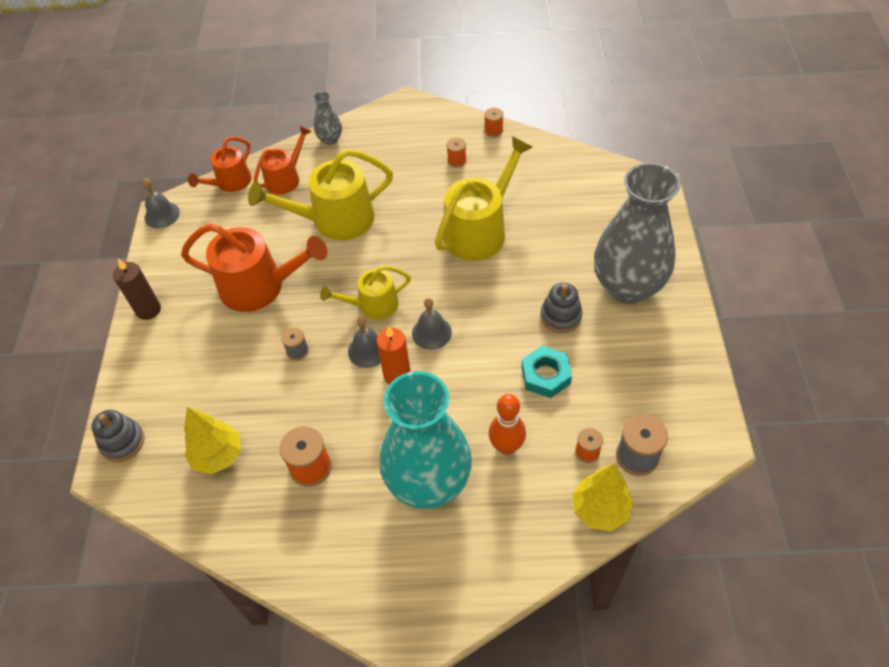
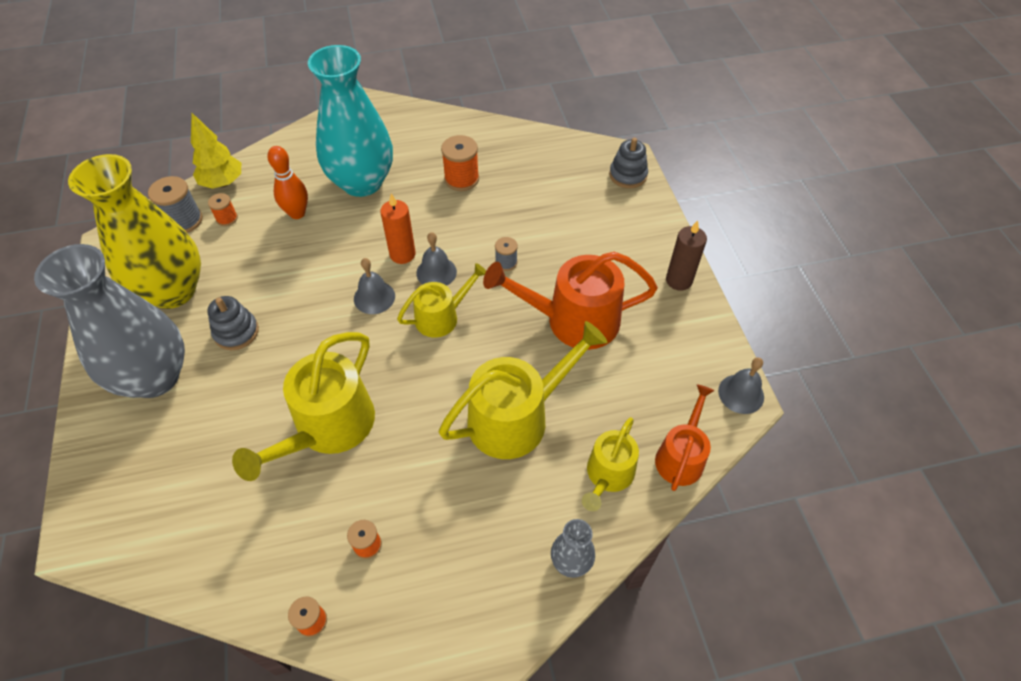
camera: 165 degrees right, 0 degrees up
yellow tree [184,407,241,475] -> none
orange watering can [253,126,312,195] -> yellow watering can [582,417,639,511]
turquoise nut [521,346,572,398] -> none
none -> yellow vase [68,154,201,309]

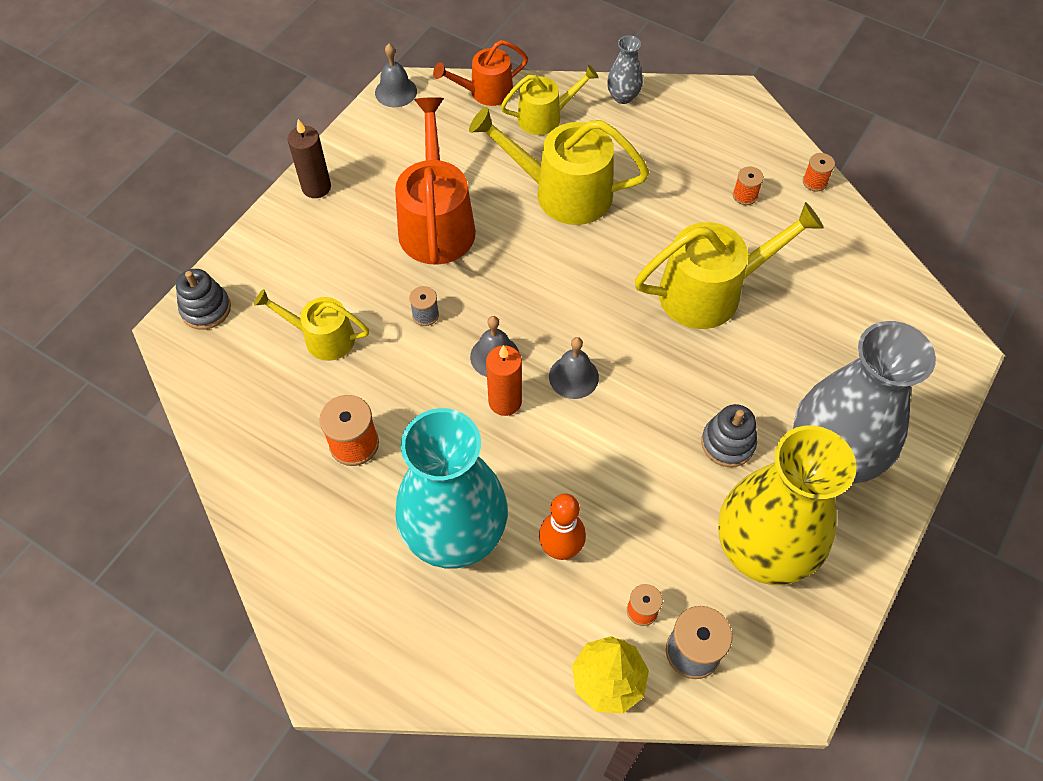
camera: 135 degrees left, 5 degrees up
yellow watering can [397,263,486,338] -> yellow watering can moved to [254,289,369,361]
orange watering can [483,252,658,350] -> orange watering can turned 135 degrees counterclockwise [395,97,476,265]

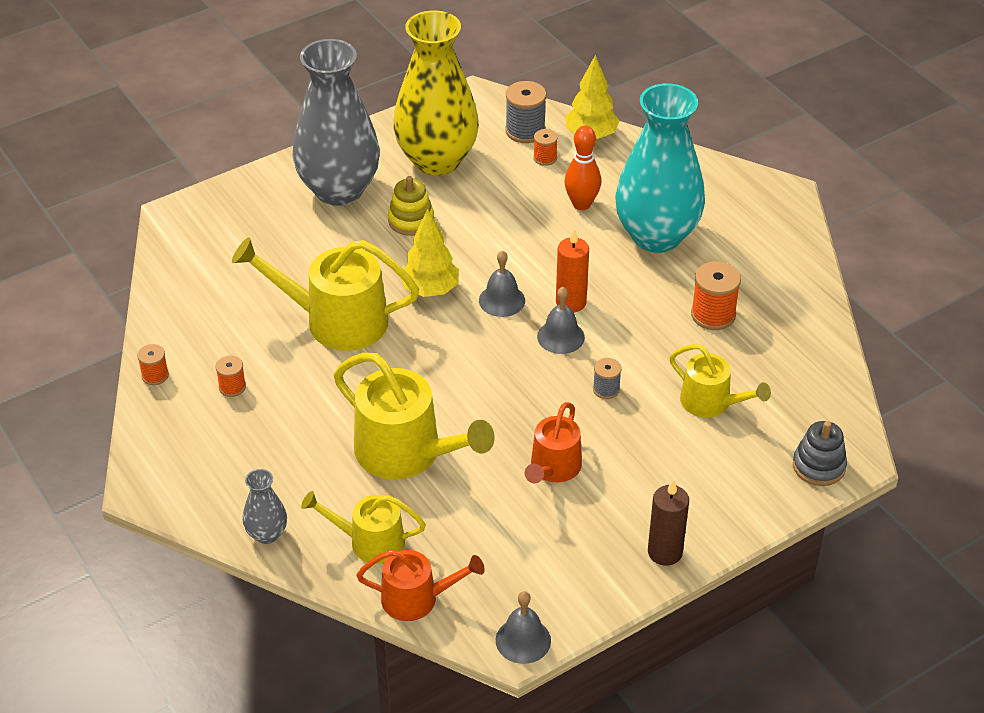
camera: 155 degrees left, 15 degrees down
orange watering can [395,97,476,265] -> orange watering can [525,402,582,483], size x0.60
grey stacking toy [701,404,757,467] -> yellow stacking toy [388,176,434,236]
none -> yellow tree [401,209,459,297]

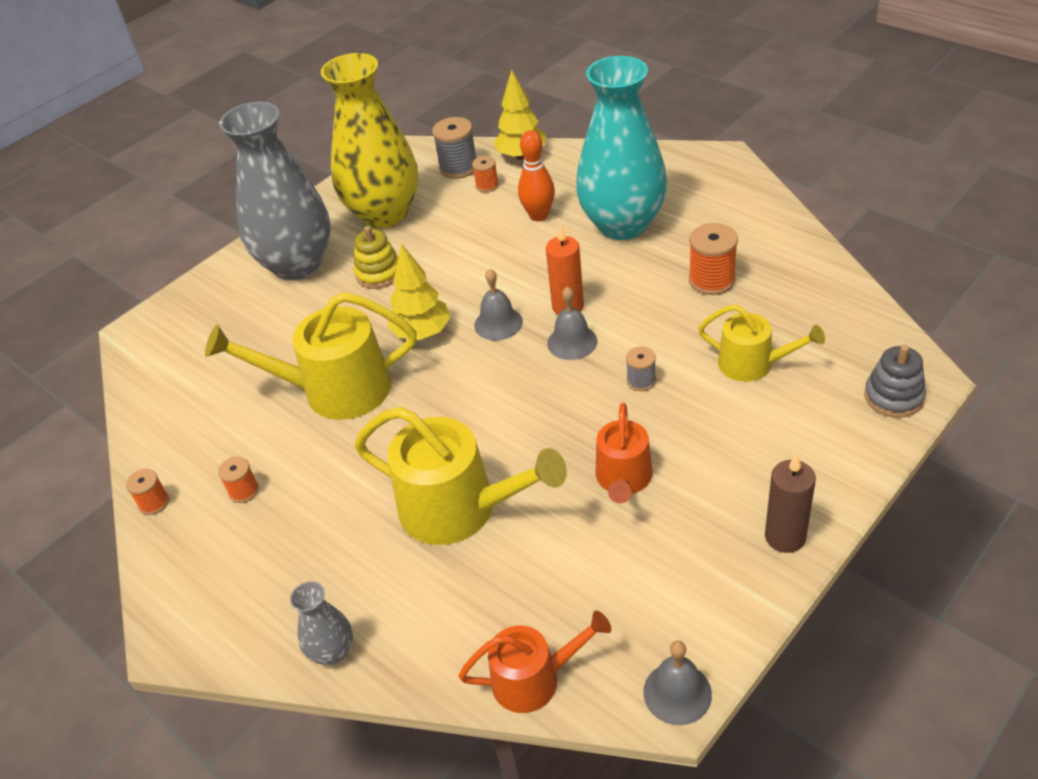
camera: 10 degrees left, 0 degrees up
yellow watering can [301,491,426,564] -> none

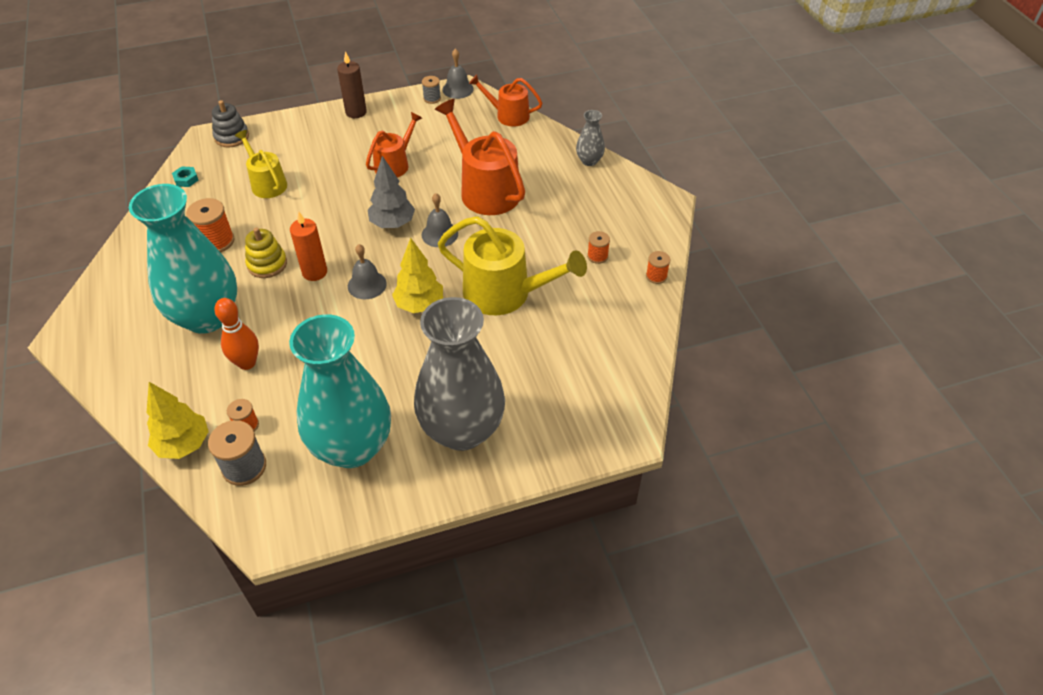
camera: 155 degrees left, 5 degrees up
yellow vase [321,53,418,228] -> turquoise vase [289,314,391,468]
yellow stacking toy [354,226,398,289] -> yellow stacking toy moved to [245,227,287,278]
yellow watering can [354,407,567,545] -> orange watering can [435,99,525,215]
grey bell [547,287,598,360] -> grey bell moved to [421,193,458,247]
grey spool [626,346,656,391] -> grey spool moved to [422,76,441,104]
none -> turquoise nut [172,166,198,187]
none -> grey tree [368,156,415,228]

